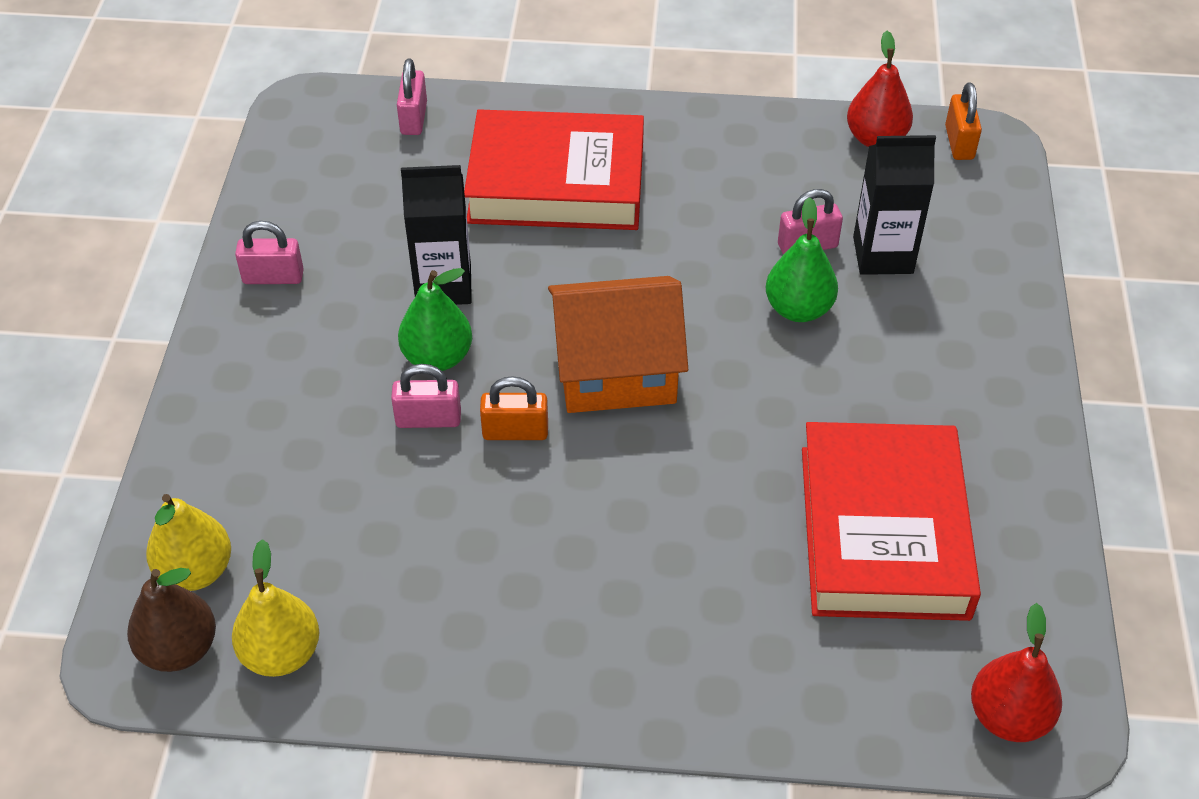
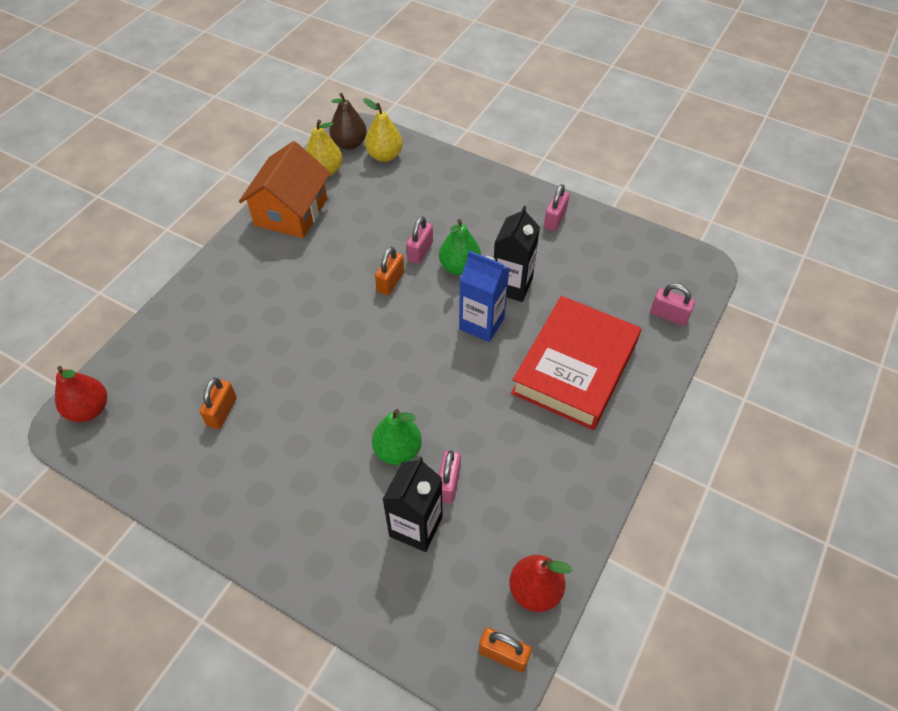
camera: 115 degrees right, 5 degrees up
orange house [548,276,688,413] -> orange house moved to [239,141,330,238]
red book [802,422,981,621] -> orange padlock [199,378,237,429]
none -> blue carton [459,251,510,342]

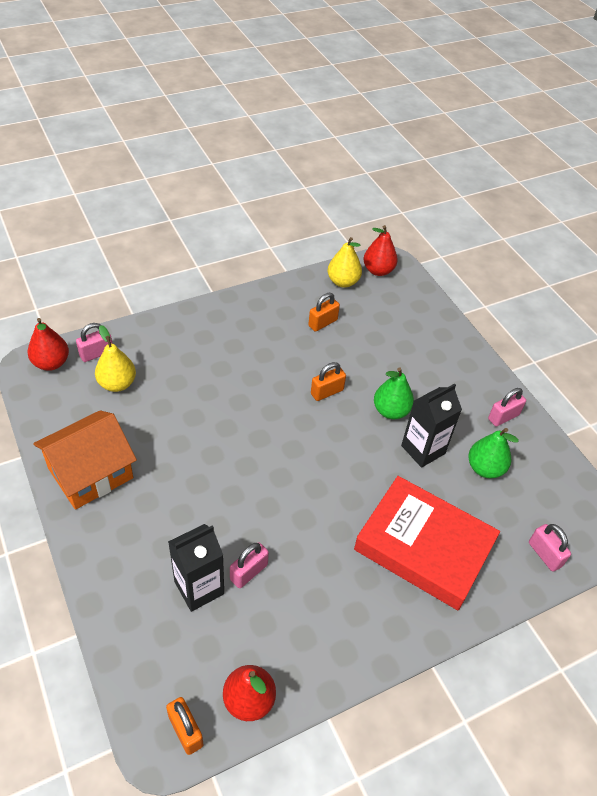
camera: 30 degrees right, 5 degrees down
orange padlock [199,378,237,429] -> orange padlock moved to [308,293,340,332]
orange house [239,141,330,238] -> orange house moved to [33,410,137,510]
brown pear [329,93,367,150] -> red pear [364,225,398,276]
yellow pear [363,98,403,162] -> yellow pear moved to [95,325,136,392]
green pear [372,409,422,465] -> green pear moved to [468,428,519,478]
pink padlock [406,216,433,264] -> pink padlock moved to [76,323,113,362]
blue carton [459,251,510,342] -> none
red book [511,296,641,430] -> red book turned 60 degrees clockwise [354,476,500,610]

